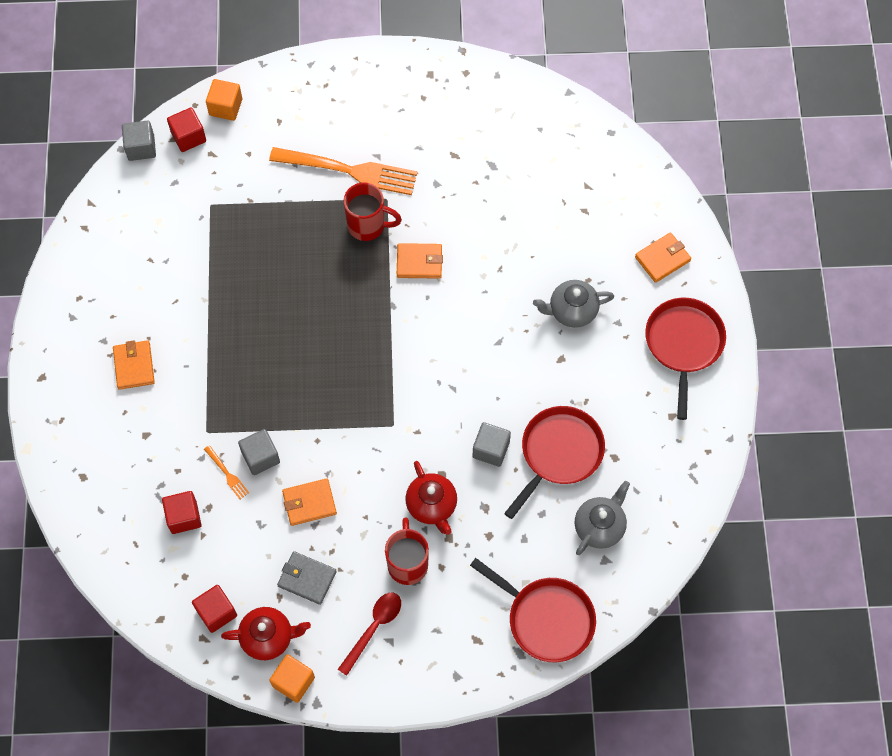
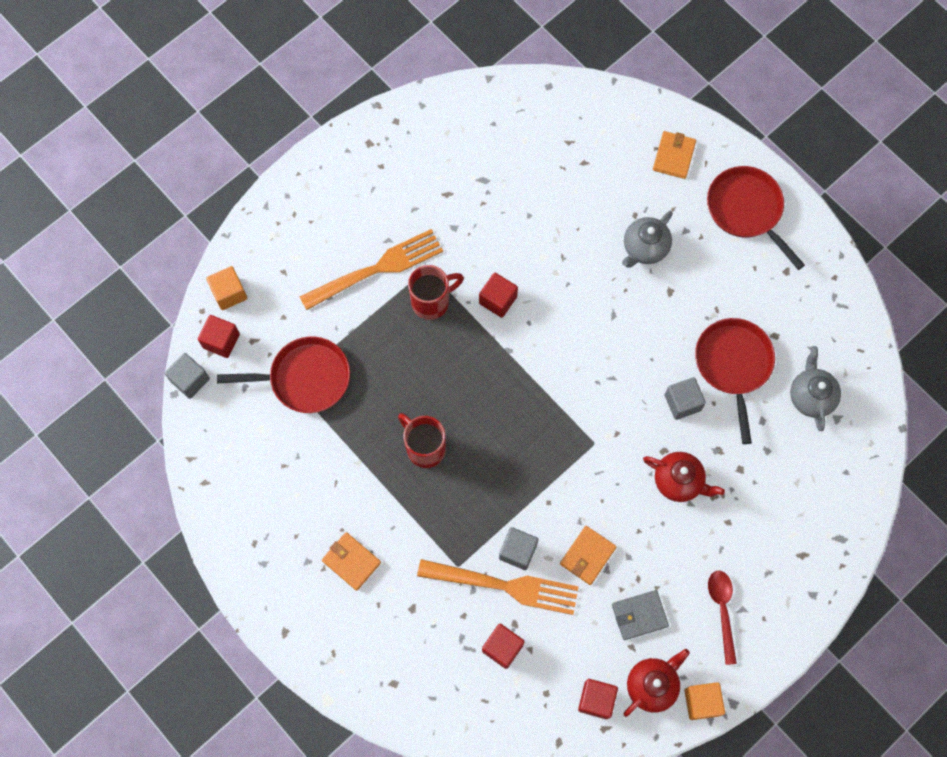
camera: 40 degrees left, 5 degrees up
orange fork [204,445,249,499] -> orange fork [417,559,579,615], size x2.44
red mug [385,517,429,585] -> red mug moved to [398,413,446,468]
orange wallet [397,243,443,279] -> red cube [479,273,518,318]
red pan [470,558,596,662] -> red pan moved to [217,336,350,413]

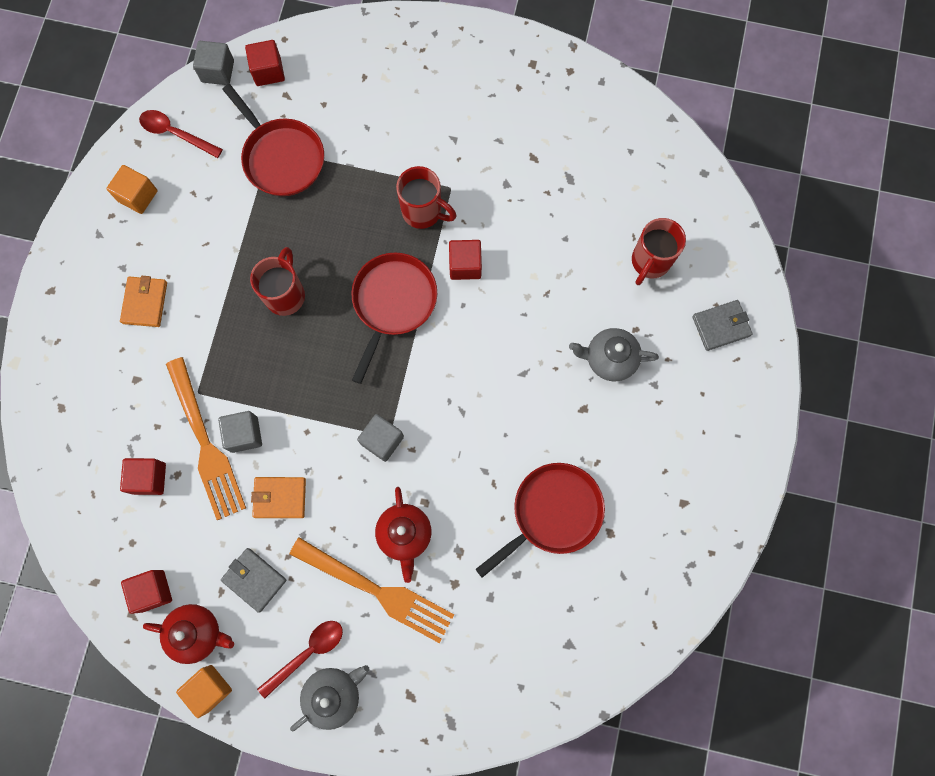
camera: 55 degrees right, 5 degrees up
orange cube [206,266,247,310] -> orange cube moved to [106,165,158,214]
orange fork [300,229,443,310] -> orange fork moved to [289,538,454,643]
orange wallet [653,131,696,179] -> grey wallet [692,300,752,351]
grey cube [664,377,706,420] -> grey cube moved to [357,414,404,462]
red pan [707,166,805,270] -> red pan moved to [351,253,437,384]
grey teapot [790,346,841,431] -> grey teapot moved to [290,665,370,731]
none -> red spoon [139,110,223,158]
none -> red mug [632,218,686,285]

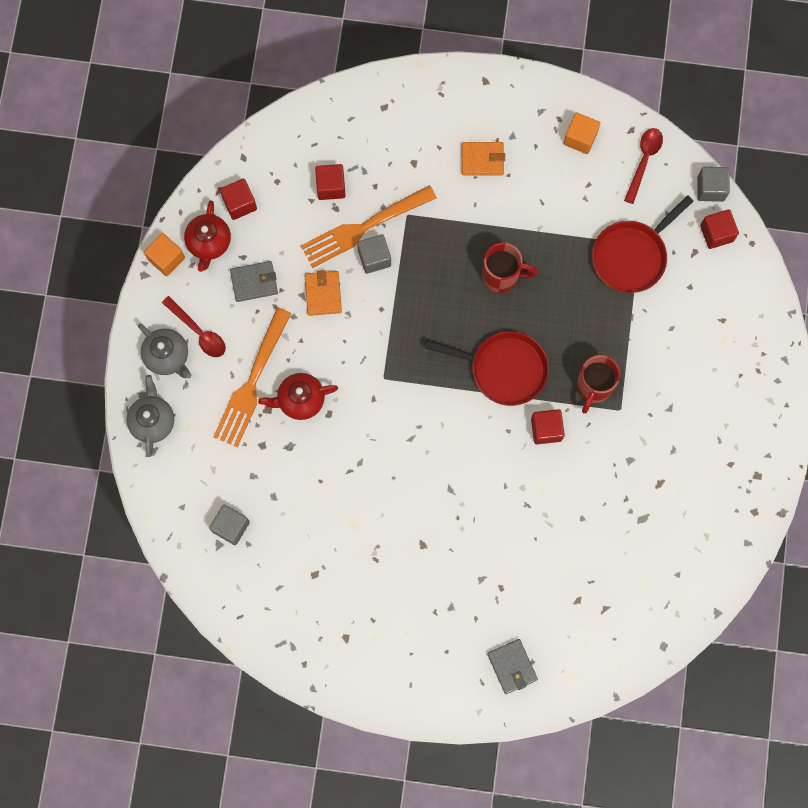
camera: 85 degrees right, 0 degrees up
grey wallet [221,548,286,613] -> grey wallet turned 45 degrees clockwise [230,261,278,302]
grey cube [357,414,404,462] -> grey cube moved to [209,505,250,545]
red pan [475,463,605,578] -> none
grey teapot [569,328,659,381] -> grey teapot moved to [126,375,174,457]
red mug [632,218,686,285] -> none

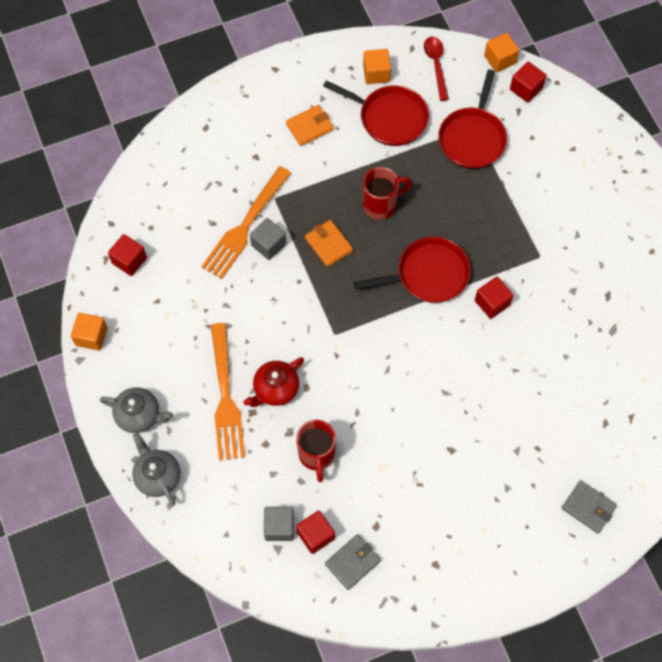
camera: 30 degrees left, 10 degrees down
red spoon [162,296,226,357] -> none
red teapot [184,200,231,272] -> none
grey wallet [230,261,278,302] -> grey wallet moved to [325,534,381,590]
orange wallet [305,270,342,316] -> orange wallet moved to [305,220,353,267]
red cube [315,164,346,200] -> red cube moved to [296,511,335,554]
red mug [577,355,620,414] -> red mug moved to [296,420,336,482]
grey cube [697,167,730,202] -> orange cube [484,33,519,72]
none -> red pan [323,80,429,146]

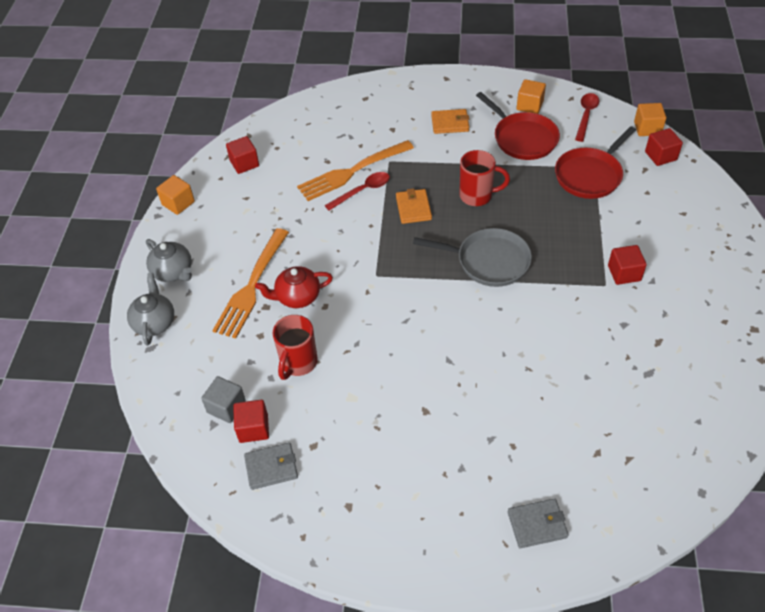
camera: 30 degrees right, 15 degrees down
grey cube [250,218,286,260] -> red spoon [325,172,390,211]
red pan [354,237,471,303] -> grey pan [413,228,532,287]
red cube [475,277,514,319] -> red cube moved to [608,245,647,285]
grey wallet [561,480,617,533] -> grey wallet turned 75 degrees counterclockwise [508,498,569,548]

